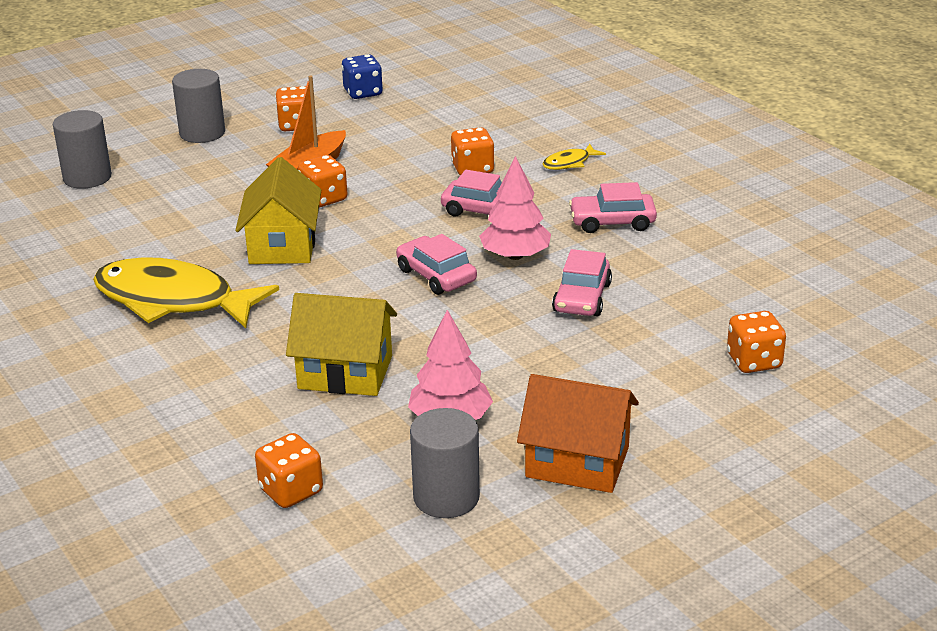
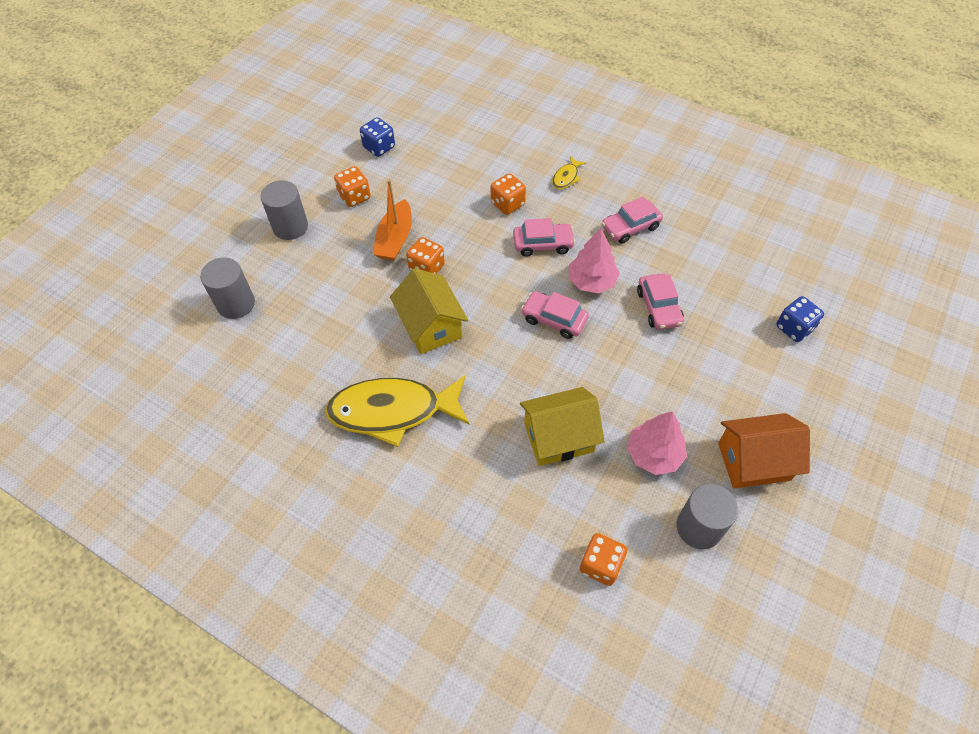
camera: 25 degrees left, 25 degrees up
orange dice [727,311,786,373] -> blue dice [776,296,824,342]

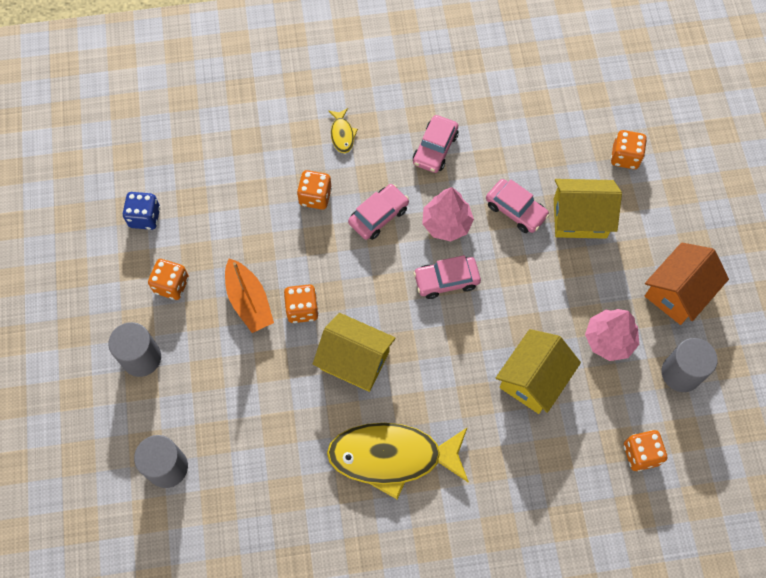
camera: 40 degrees left, 10 degrees up
yellow fish [325,376,470,447] -> yellow fish turned 45 degrees clockwise [327,423,469,499]
blue dice [776,296,824,342] -> orange dice [611,130,647,169]
none -> yellow house [554,179,622,239]

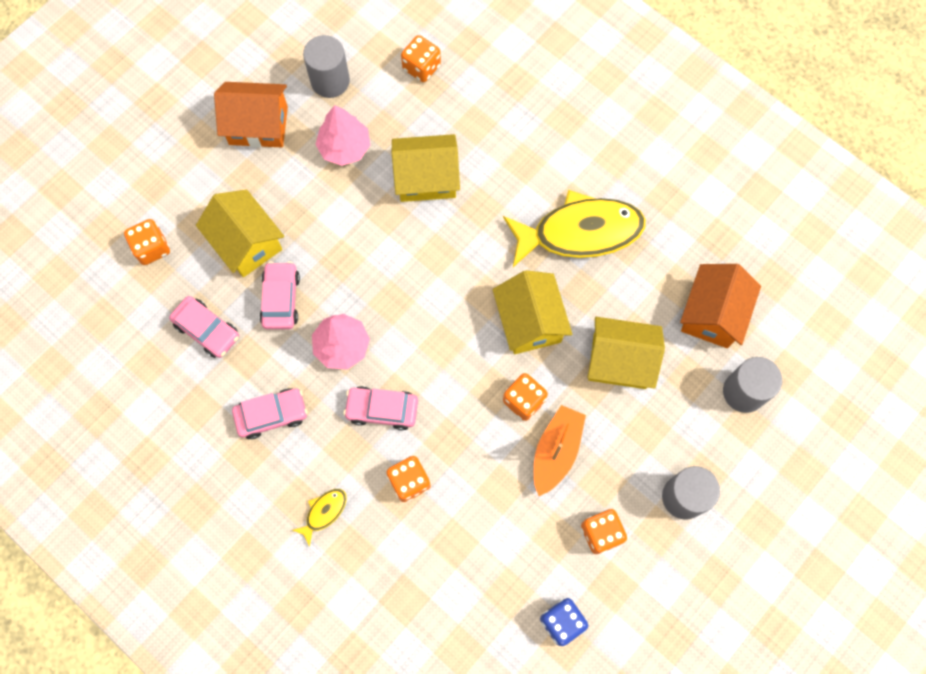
camera: 130 degrees left, 5 degrees up
yellow fish [327,423,469,499] -> yellow fish turned 60 degrees counterclockwise [503,190,646,267]
pink car [413,255,481,299] -> pink car moved to [169,296,239,358]
none -> yellow house [587,317,665,389]
none -> orange house [680,264,761,348]

